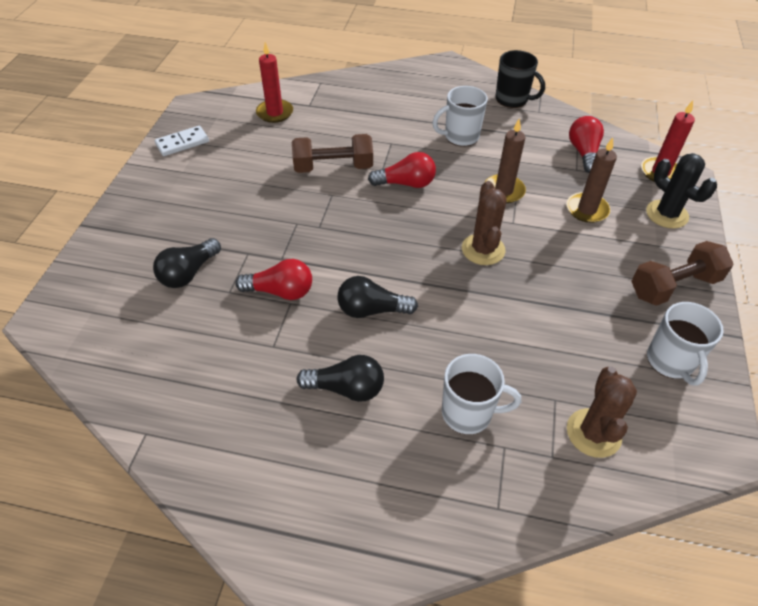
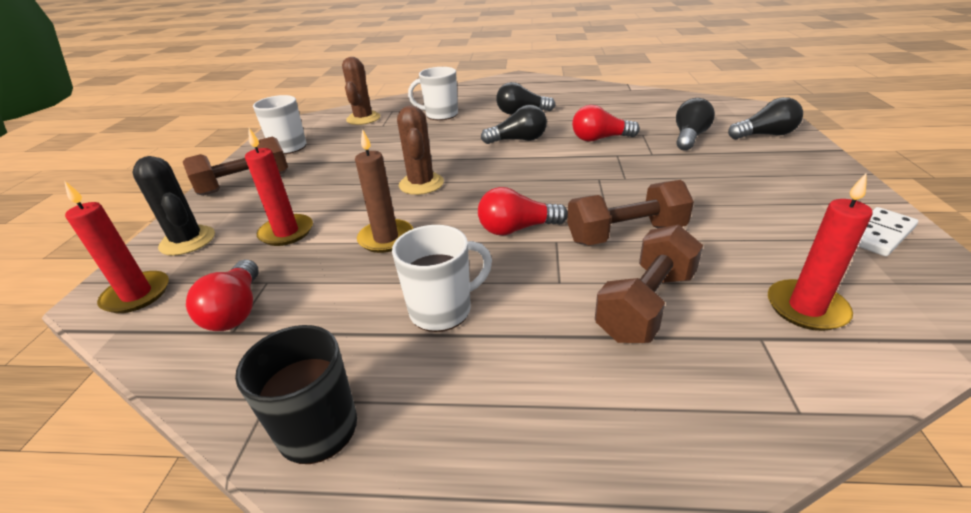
camera: 175 degrees right, 15 degrees down
brown candle [566,138,617,223] -> red candle [245,128,313,246]
none -> brown dumbbell [595,225,703,343]
none -> black light bulb [728,97,803,139]

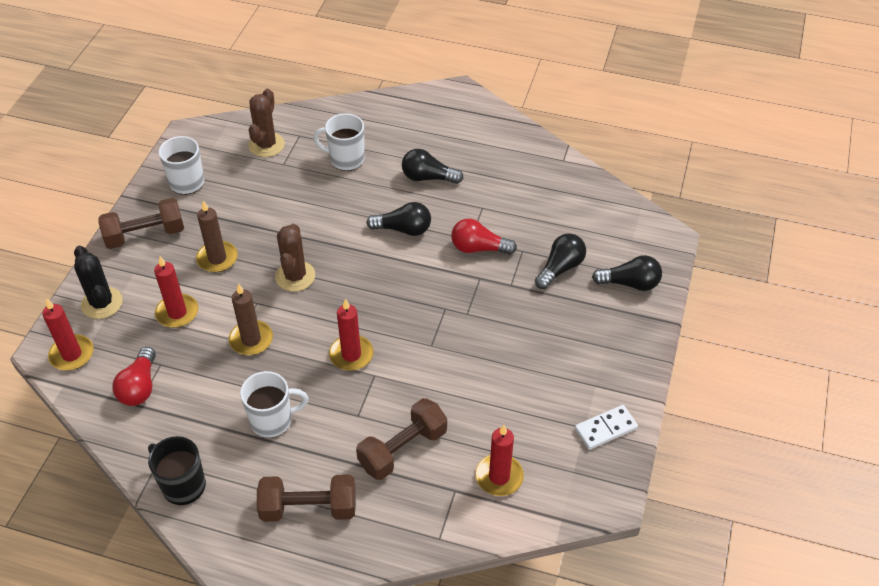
camera: 10 degrees right, 15 degrees up
red light bulb [478,187,568,235] -> red candle [329,299,373,371]
brown dumbbell [567,180,694,245] -> brown dumbbell moved to [257,474,356,522]
none -> brown candle [196,201,238,272]

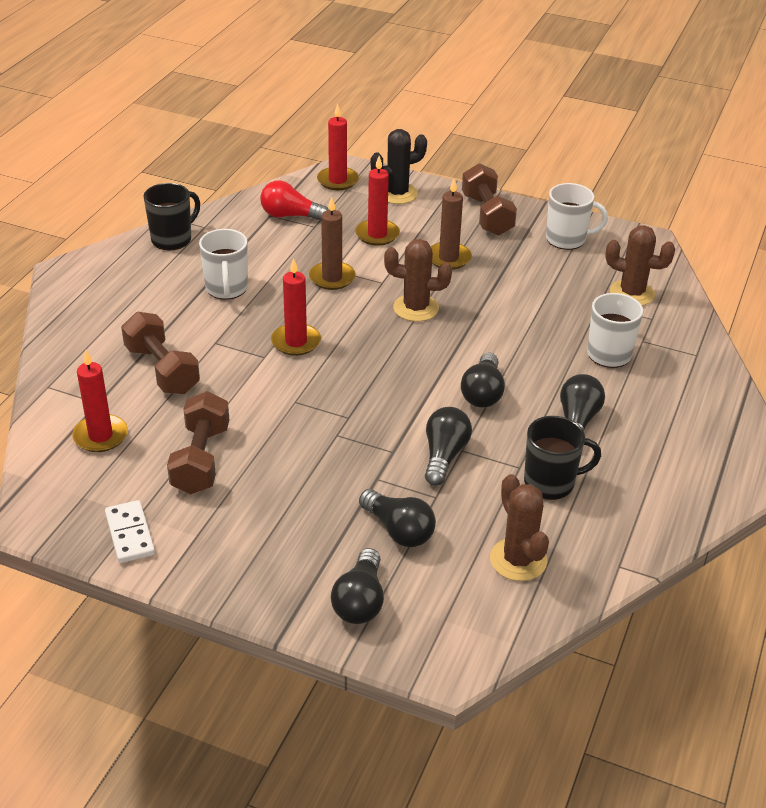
camera: 95 degrees right, 10 degrees down
brown dumbbell [257,474,356,522] -> brown dumbbell moved to [167,391,229,494]
red light bulb [451,219,517,255] -> black light bulb [425,407,472,486]
none -> brown cactus [490,474,549,581]
none -> black mug [524,416,601,500]

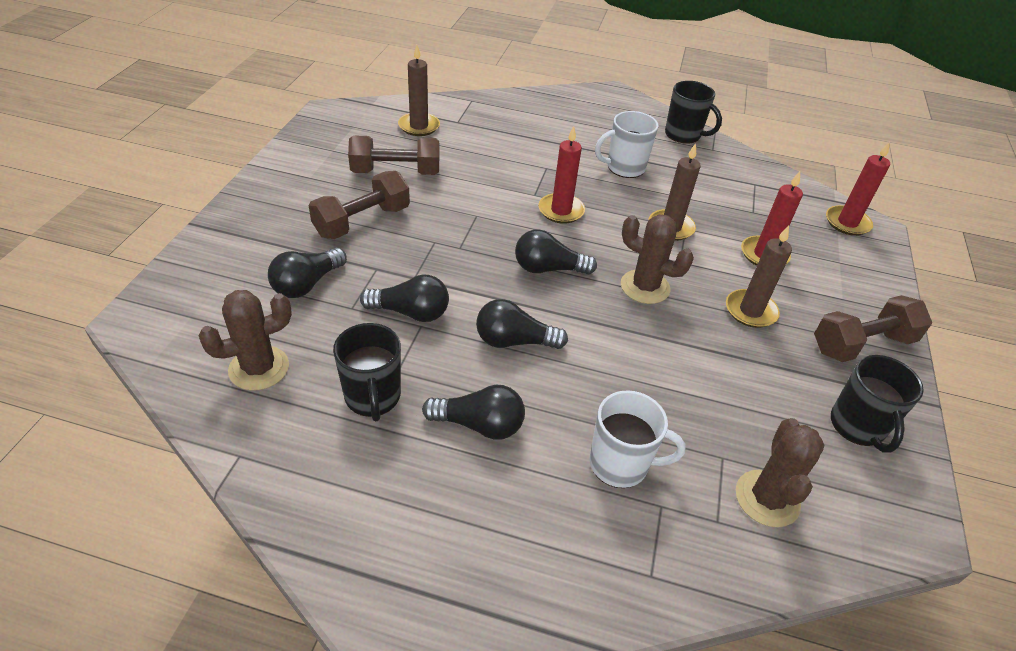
camera: 80 degrees right, 5 degrees up
red candle [72,350,128,452] -> brown candle [398,45,440,136]
white domino [105,500,155,563] -> none
brown dumbbell [121,312,200,394] -> brown dumbbell moved to [309,171,410,239]
red light bulb [260,181,329,221] -> none
black light bulb [331,548,384,624] -> black light bulb moved to [515,229,597,275]
black cactus [370,129,427,204] -> none
brown cactus [384,239,452,322] -> brown cactus turned 60 degrees counterclockwise [621,214,694,304]
white mug [546,183,608,250] -> black mug [831,355,924,453]

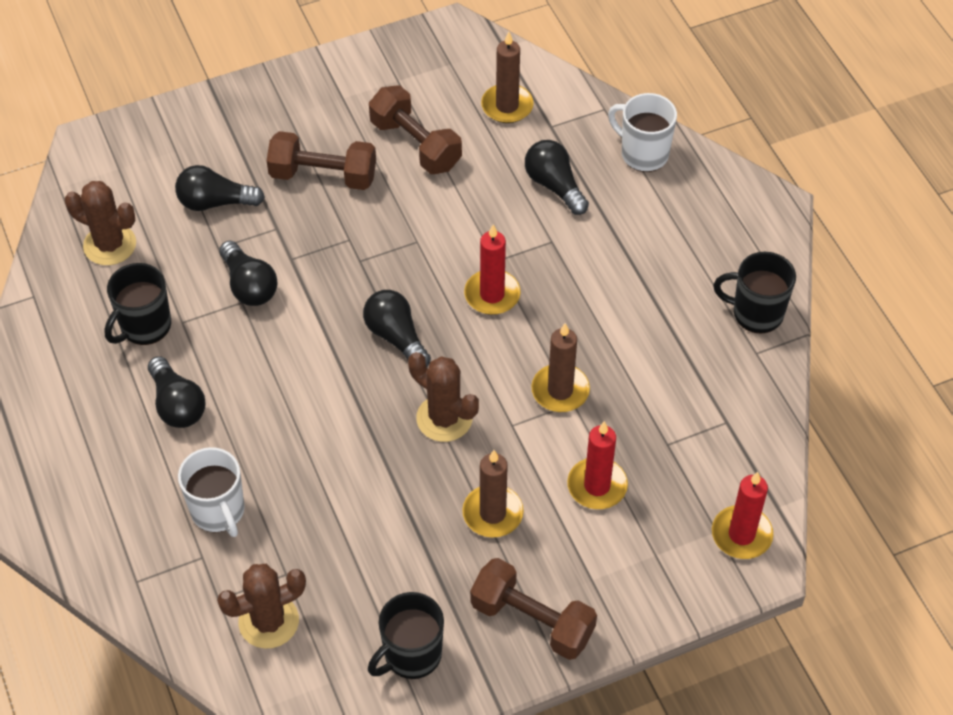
camera: 55 degrees right, 10 degrees up
black light bulb [476,299,568,349] -> black light bulb moved to [525,140,589,215]
white mug [595,111,659,178] -> white mug moved to [608,93,677,172]
brown cactus [621,214,694,304] -> brown cactus turned 45 degrees counterclockwise [408,352,479,442]
black mug [665,81,722,144] -> black mug turned 105 degrees clockwise [713,252,796,334]

